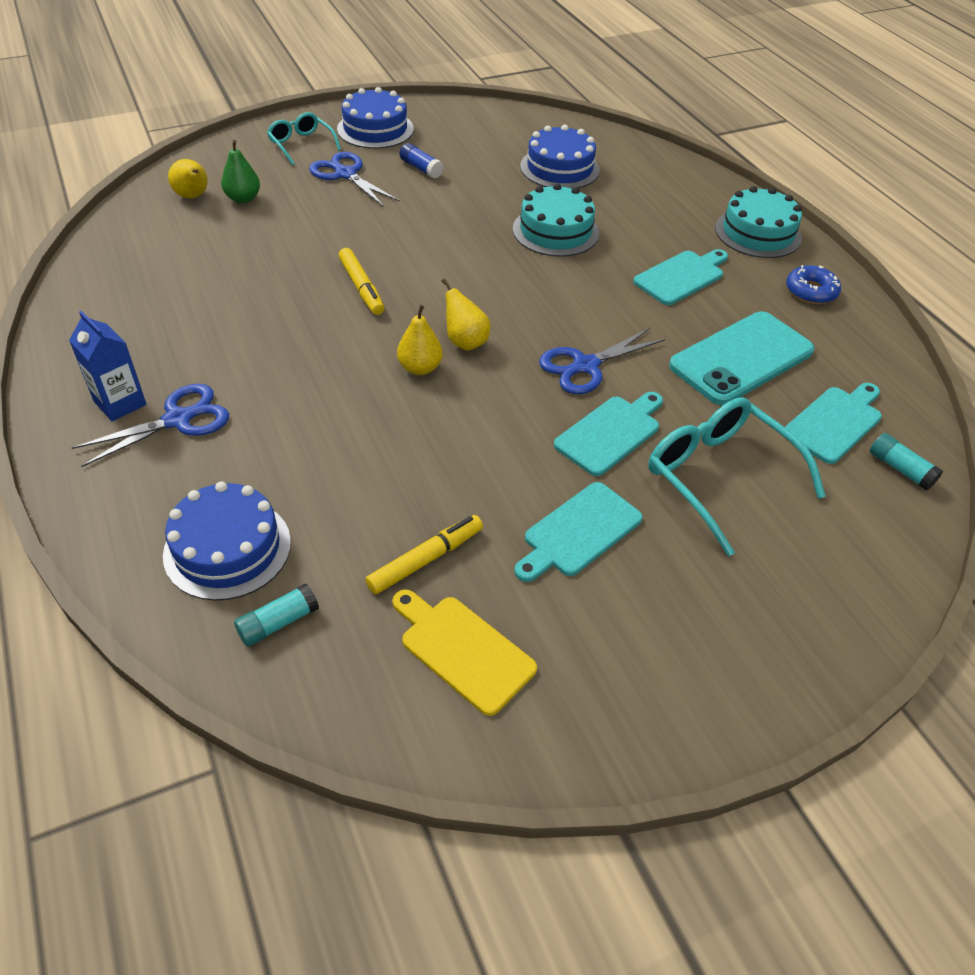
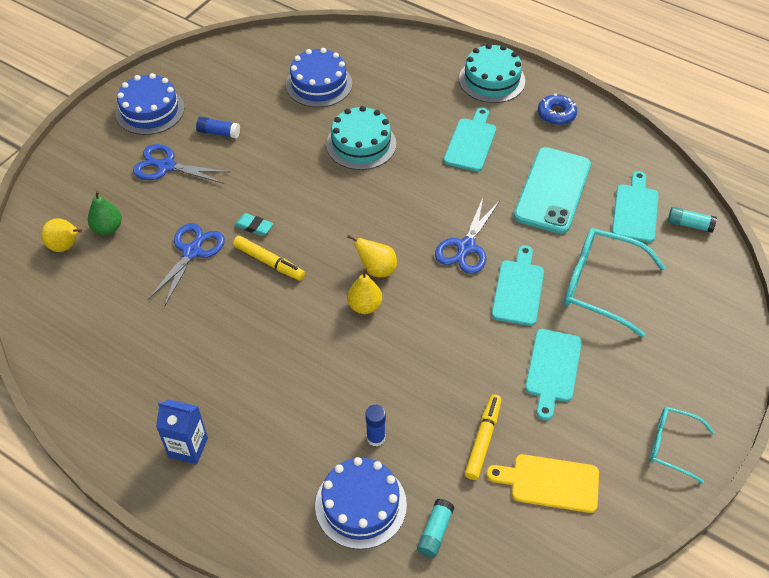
camera: 30 degrees left, 5 degrees up
blue scissors [72,384,229,467] -> blue scissors moved to [148,223,225,307]
turquoise glasses [267,112,341,165] -> turquoise glasses moved to [650,407,714,483]
none -> turquoise eraser [234,213,273,236]
none -> blue glue stick [365,405,386,447]

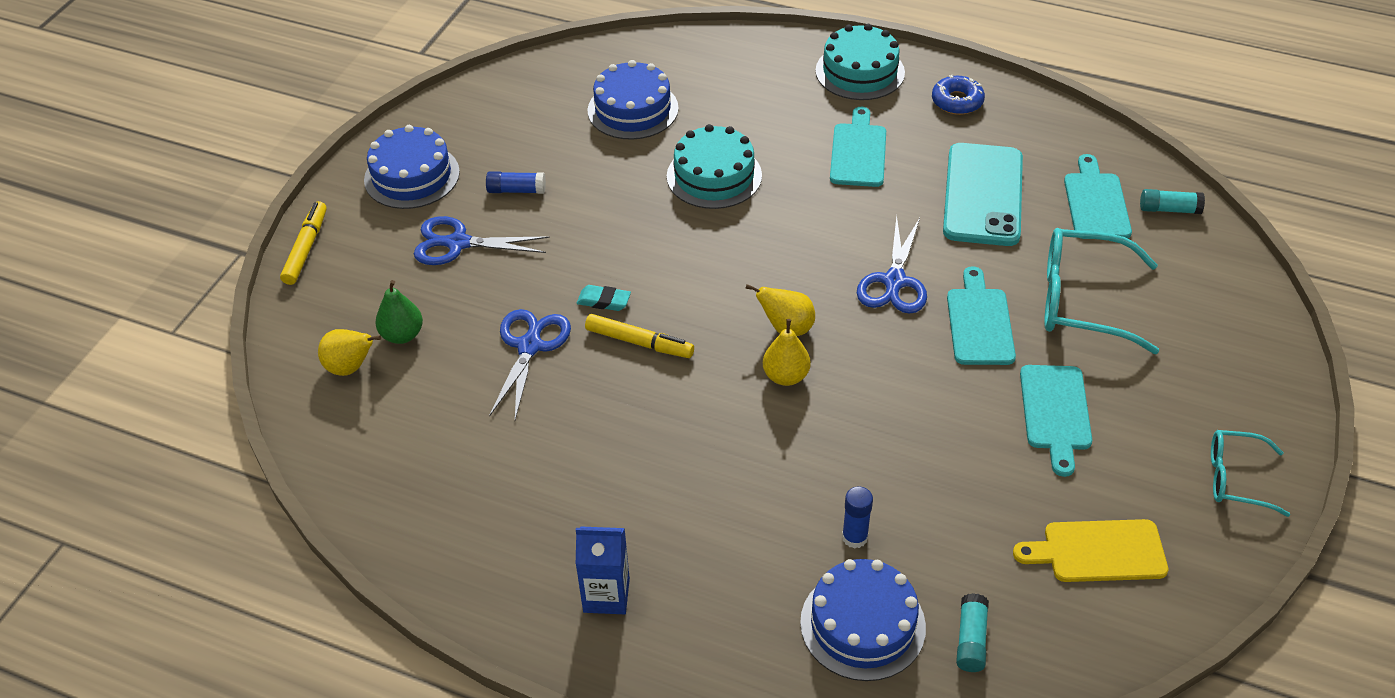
camera: 10 degrees left, 5 degrees down
yellow marker [465,394,502,480] -> yellow marker moved to [280,201,327,285]

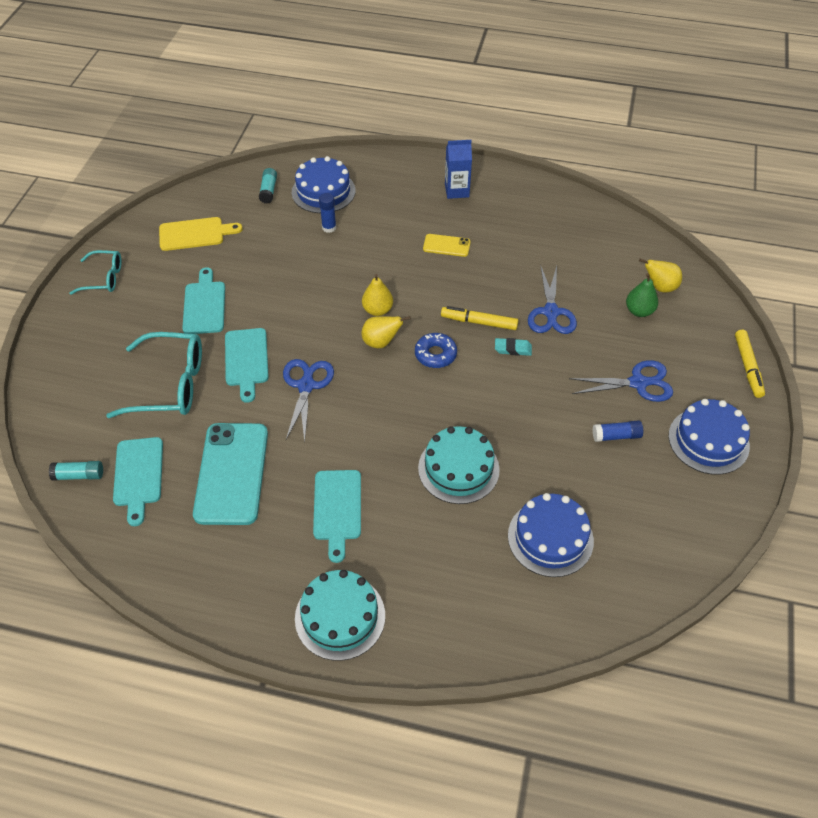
camera: 170 degrees right, 5 degrees up
blue donut [932,75,985,115] -> blue donut moved to [415,333,457,368]
none -> yellow phone [423,234,471,257]

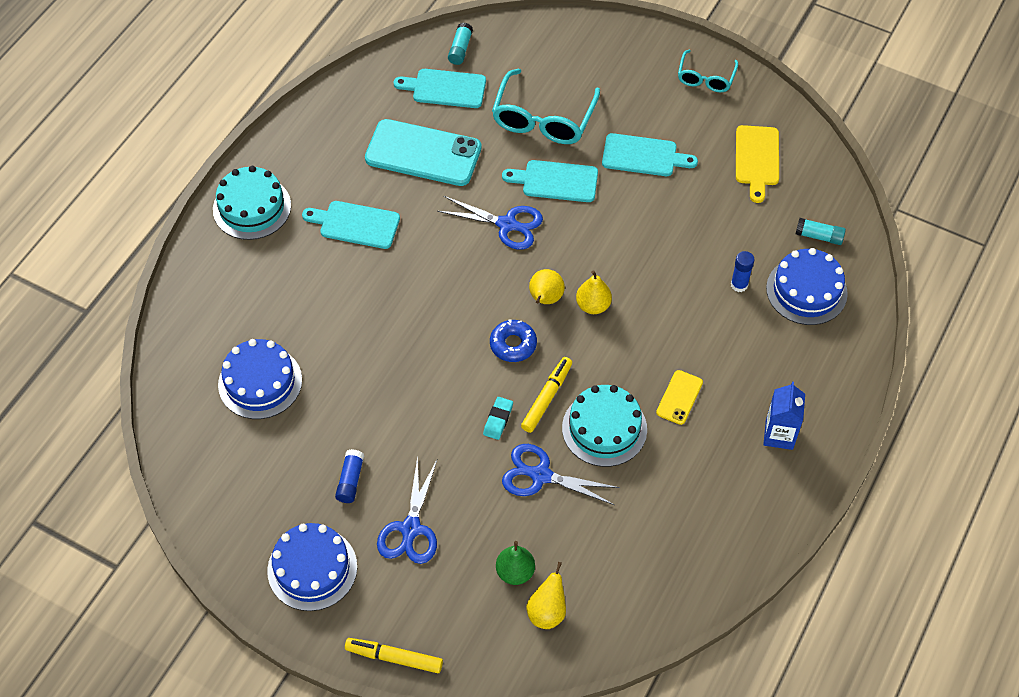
camera: 105 degrees right, 5 degrees up
turquoise cake [418,426,500,504] -> turquoise cake moved to [562,385,647,467]

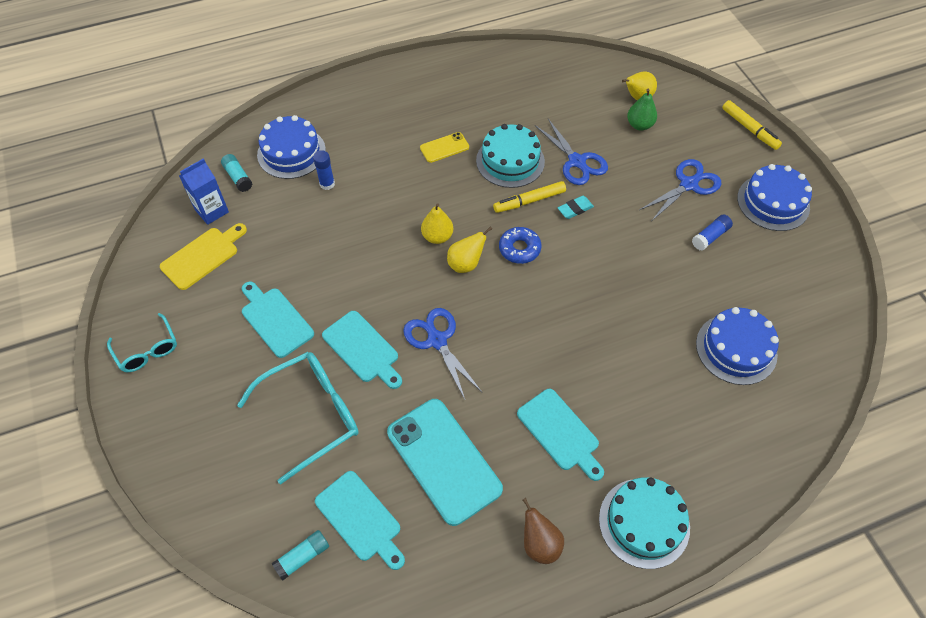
camera: 140 degrees left, 0 degrees up
turquoise glasses [678,50,738,92] -> turquoise glasses turned 90 degrees clockwise [107,313,177,372]
blue carton [763,382,805,450] -> blue carton moved to [179,158,229,225]
none -> brown pear [523,498,564,564]

